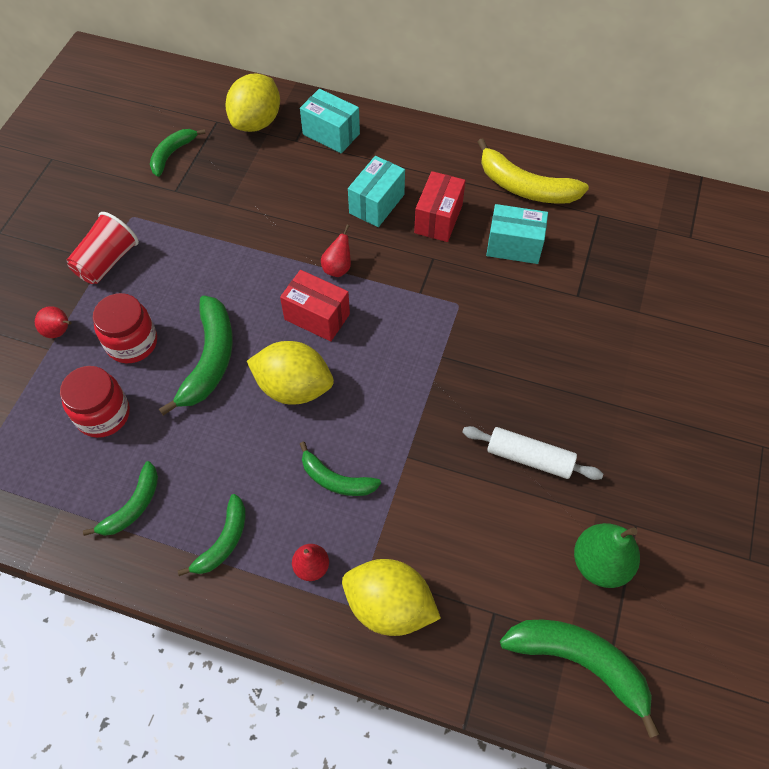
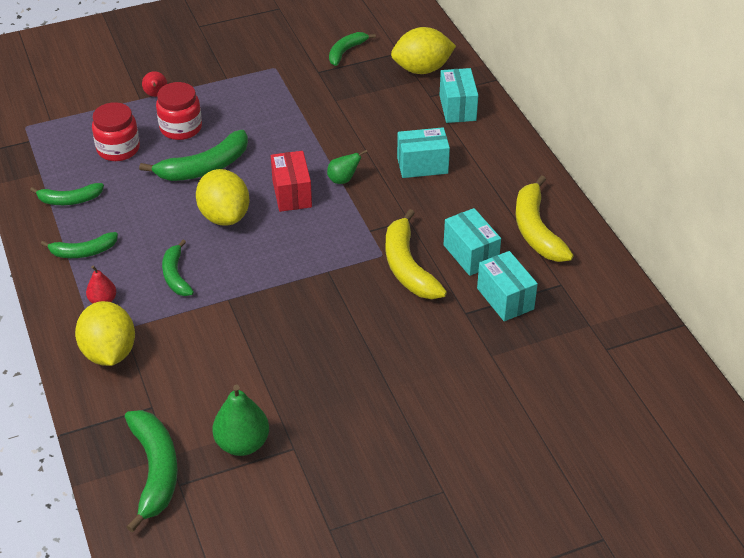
camera: 50 degrees right, 15 degrees down
red cup [67,212,139,284] -> none
green banana [150,129,206,177] -> green banana turned 45 degrees counterclockwise [329,32,376,66]
red pear [321,225,351,277] -> green pear [327,150,367,184]
red box [414,171,465,242] -> none
white rolling pin [462,426,603,480] -> none
none -> yellow banana [386,209,447,299]
none -> turquoise box [477,251,538,321]

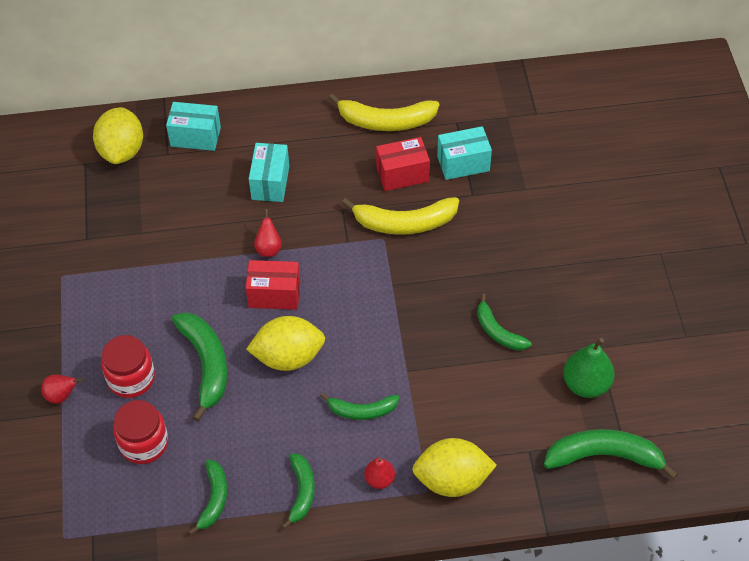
camera: 75 degrees left, 10 degrees up
green pear [327,150,367,184] -> red pear [254,209,282,257]
green banana [329,32,376,66] -> green banana moved to [477,294,532,350]
turquoise box [444,208,501,276] -> red box [376,137,430,191]

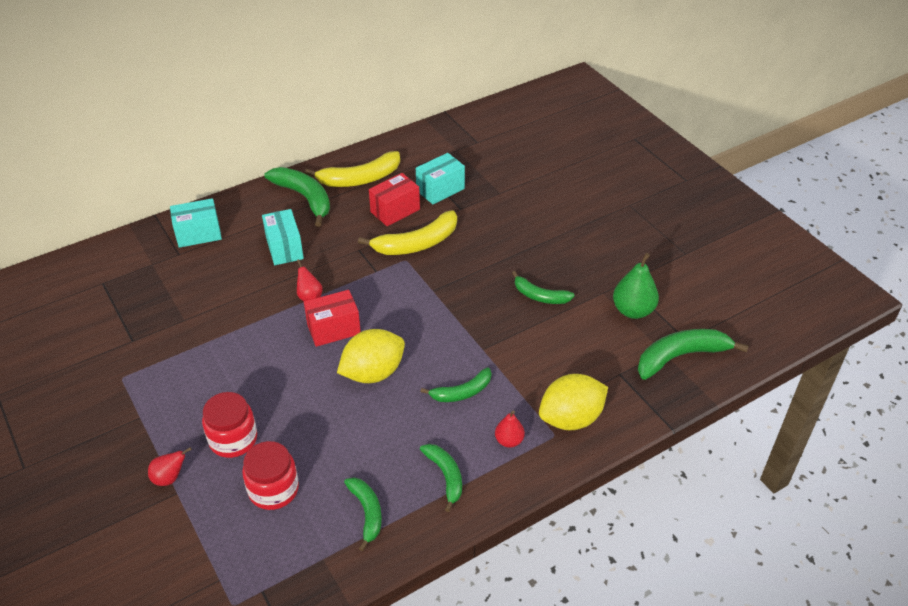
camera: 25 degrees left, 10 degrees down
yellow lemon [93,107,143,164] -> none
green banana [172,312,227,421] -> green banana moved to [264,167,330,227]

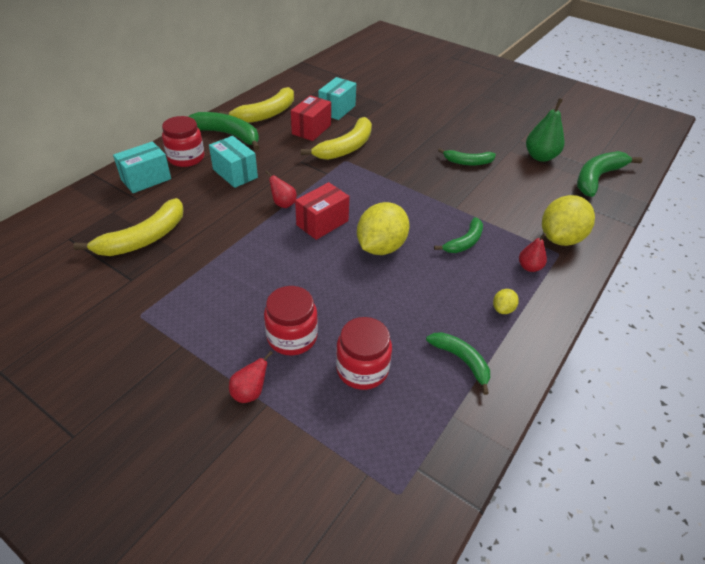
camera: 25 degrees left, 0 degrees up
green banana [420,444,462,512] -> yellow lemon [493,289,519,314]
none -> yellow banana [73,198,184,256]
none -> red jar [162,116,204,167]

